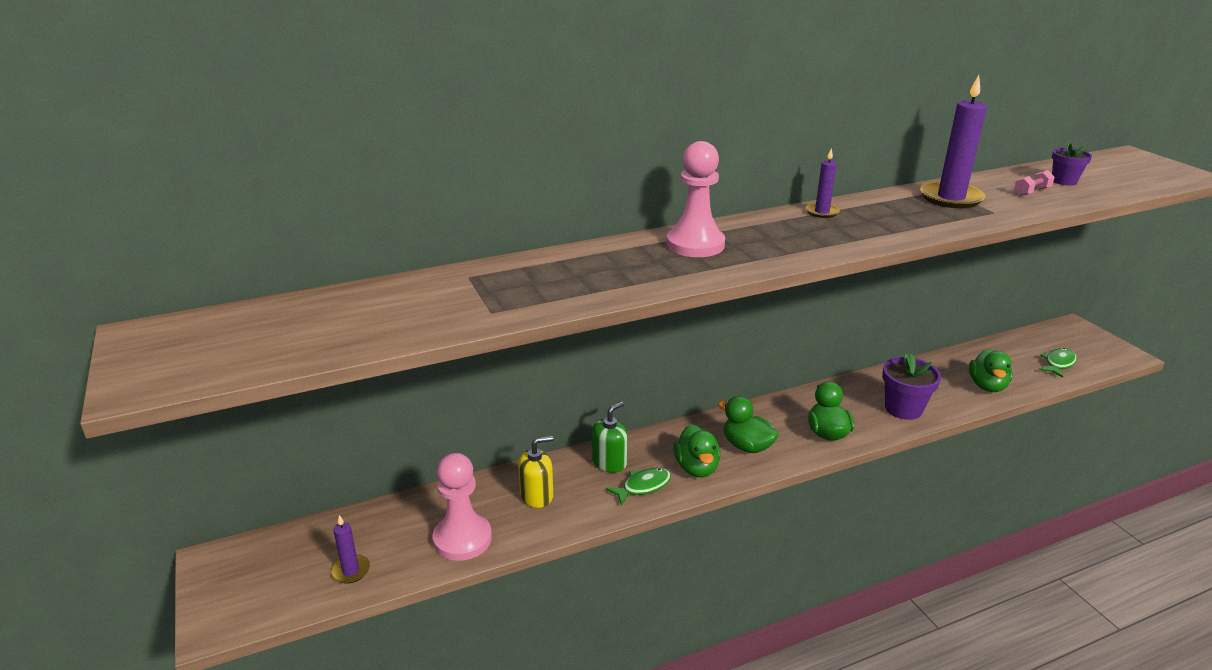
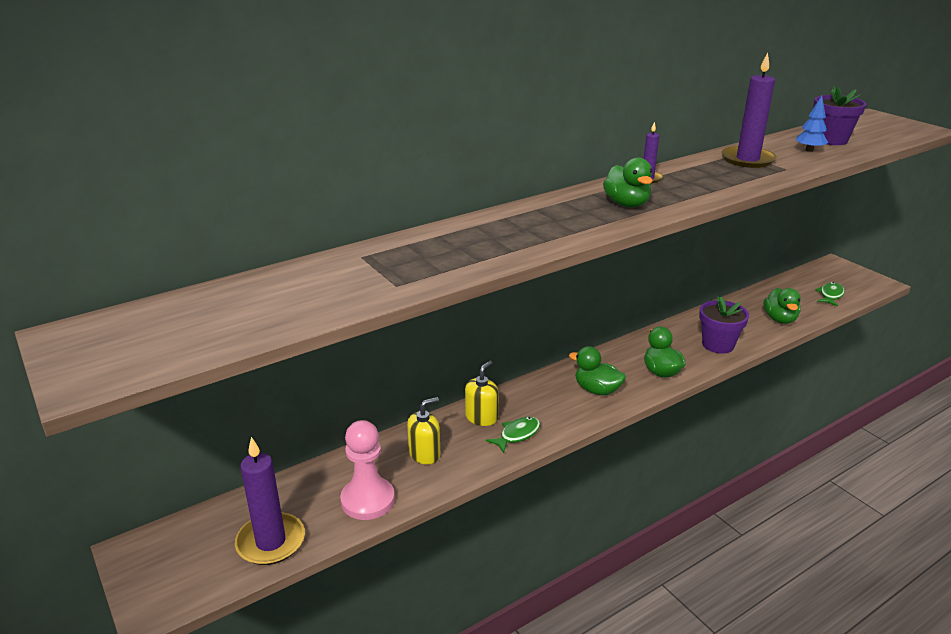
camera: 10 degrees left, 0 degrees up
purple candle [331,515,370,584] -> purple candle [235,437,305,565], size x1.91
green soap dispenser [592,401,628,473] -> yellow soap dispenser [465,361,499,426]
pink pawn [666,141,725,257] -> none
green duck [674,424,721,477] -> green duck moved to [603,157,653,208]
pink dumbbell [1014,170,1055,196] -> blue tree [796,96,828,152]
purple flower pot [1052,142,1092,185] -> purple flower pot [813,85,866,145], size x1.61

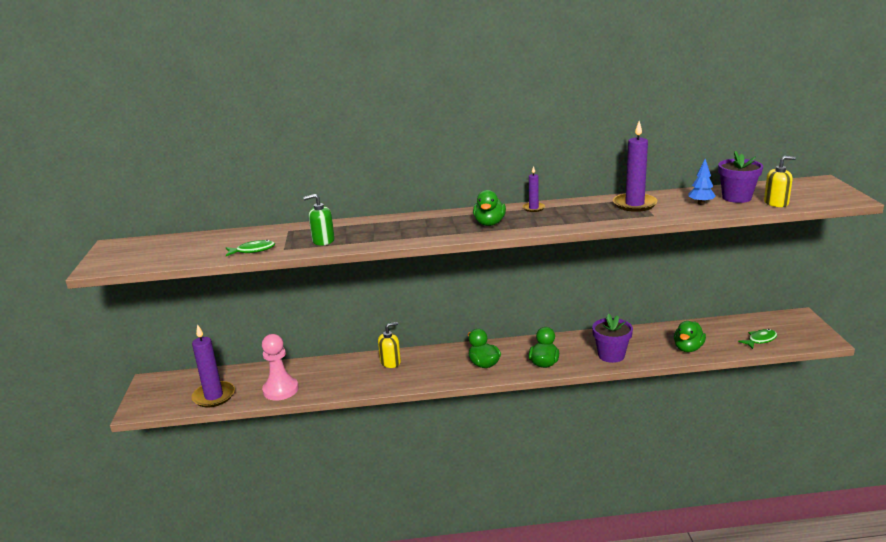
camera: 30 degrees right, 5 degrees down
yellow soap dispenser [407,397,440,464] -> yellow soap dispenser moved to [764,156,796,207]
green fish [486,417,540,453] -> green fish moved to [226,240,275,256]
none -> green soap dispenser [304,194,335,246]

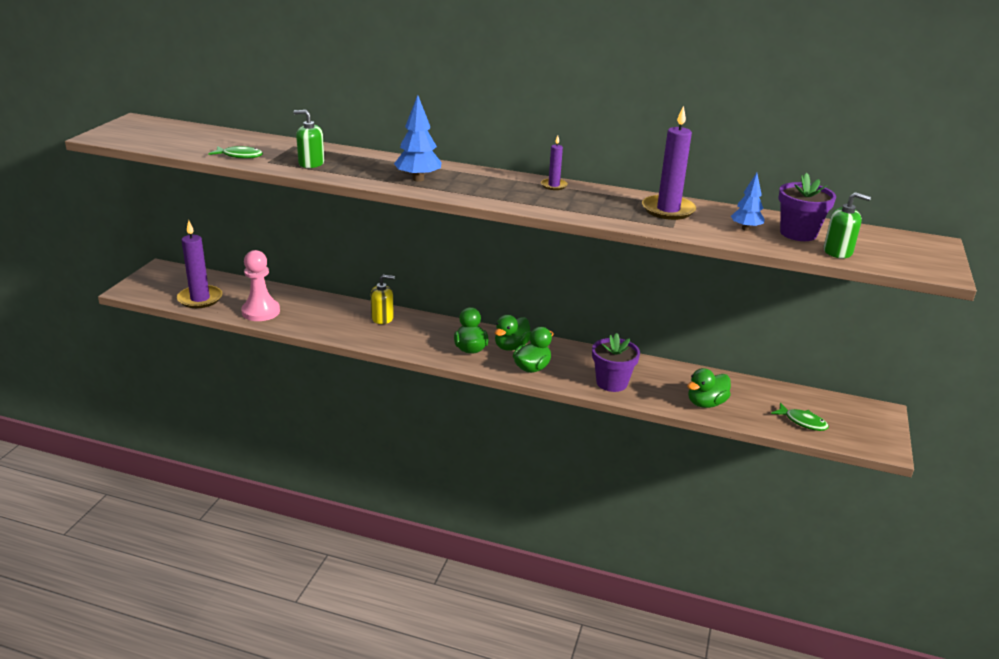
camera: 20 degrees right, 5 degrees up
green duck [473,190,506,226] -> green duck moved to [495,315,531,351]
green fish [738,329,777,349] -> green fish turned 45 degrees clockwise [771,403,829,431]
yellow soap dispenser [764,156,796,207] -> green soap dispenser [824,192,871,258]
none -> blue tree [394,95,442,182]

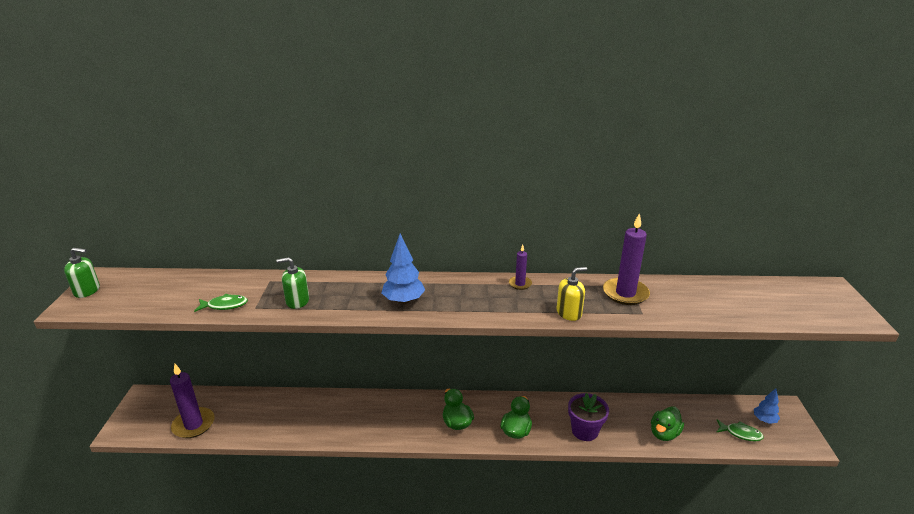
camera: 15 degrees left, 0 degrees up
pink pawn [241,250,280,321] -> none
yellow soap dispenser [371,275,395,324] -> yellow soap dispenser moved to [557,267,587,321]
green duck [495,315,531,351] -> none
blue tree [731,173,765,231] -> blue tree moved to [754,388,780,424]
purple flower pot [779,173,836,241] -> none
green soap dispenser [824,192,871,258] -> green soap dispenser moved to [64,248,100,298]

